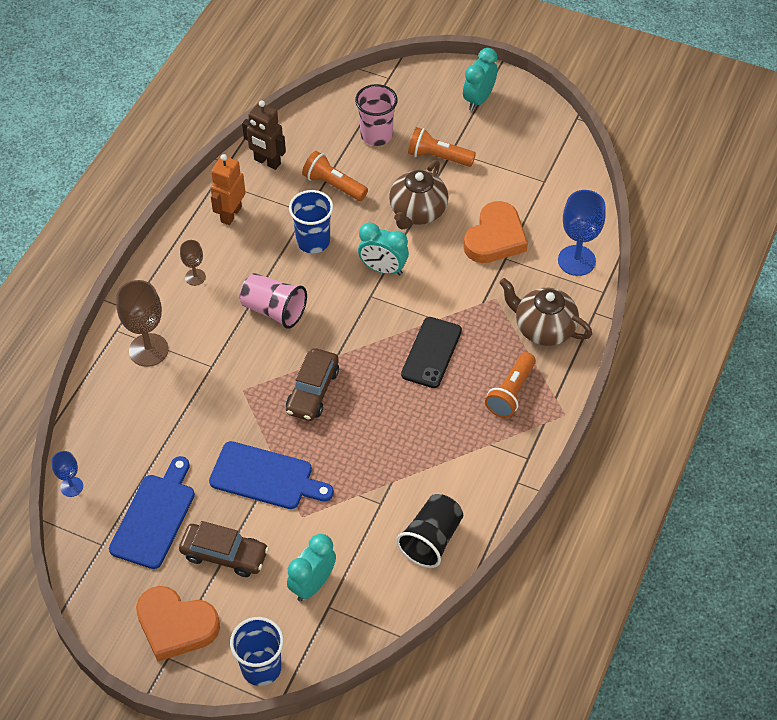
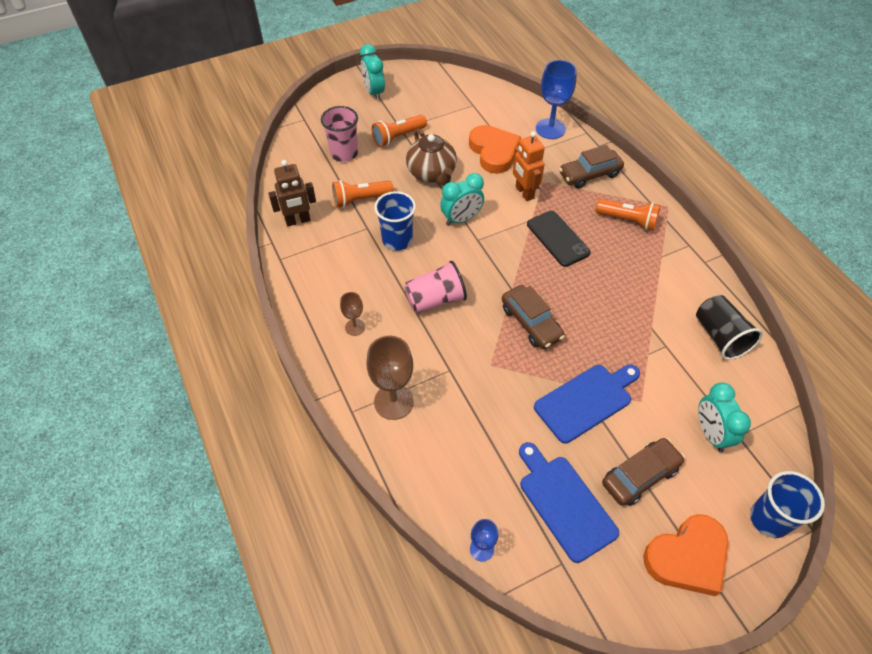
camera: 50 degrees left, 0 degrees up
orange robot [211,154,245,225] -> orange robot moved to [513,131,545,201]
orange flashlight [485,352,536,418] -> orange flashlight turned 45 degrees counterclockwise [596,199,661,231]
brown teapot [499,278,592,346] -> brown car [559,145,624,188]

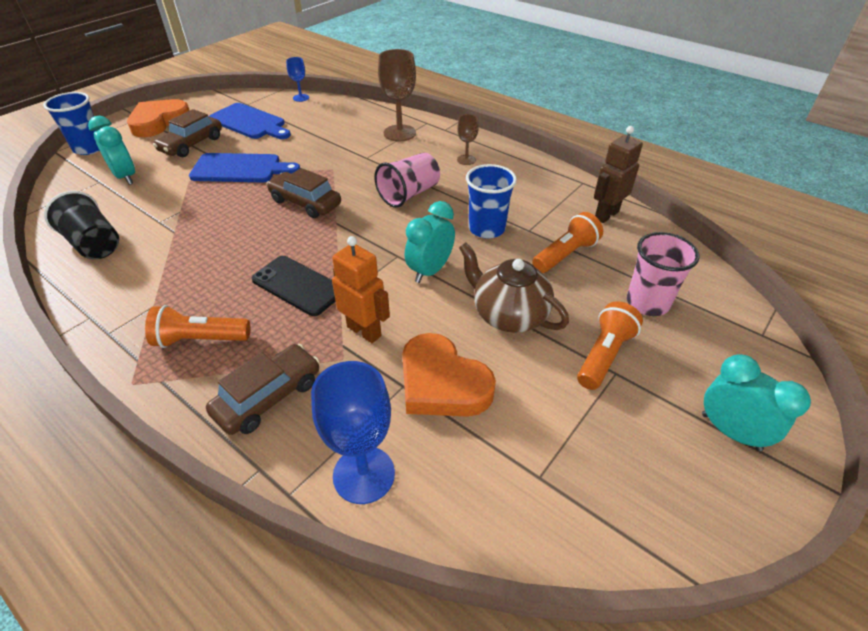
camera: 155 degrees right, 10 degrees down
blue cutting board [534,364,640,443] -> blue cutting board turned 120 degrees counterclockwise [189,153,300,182]

